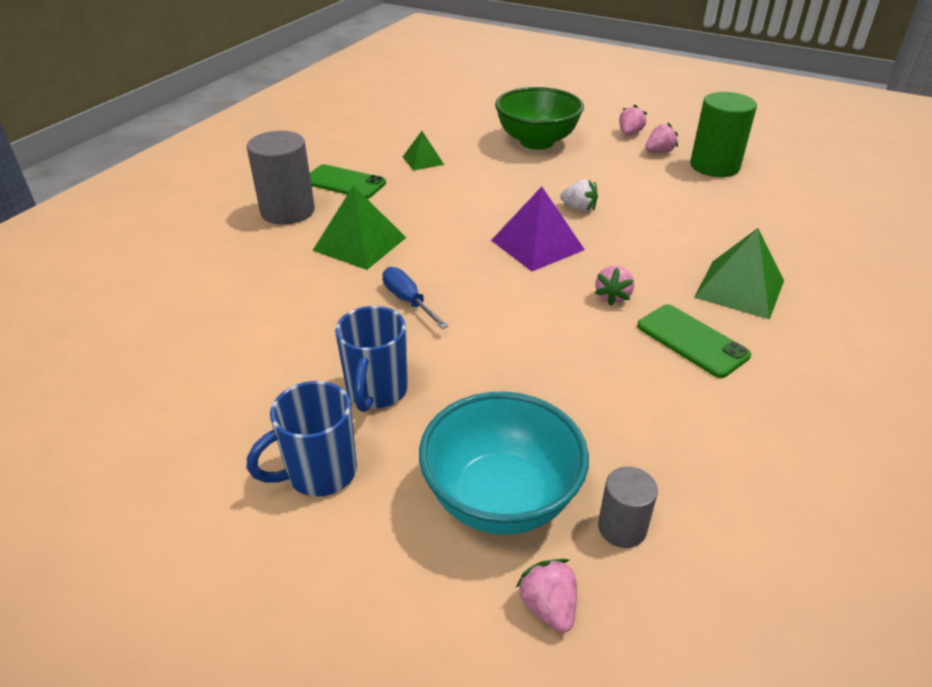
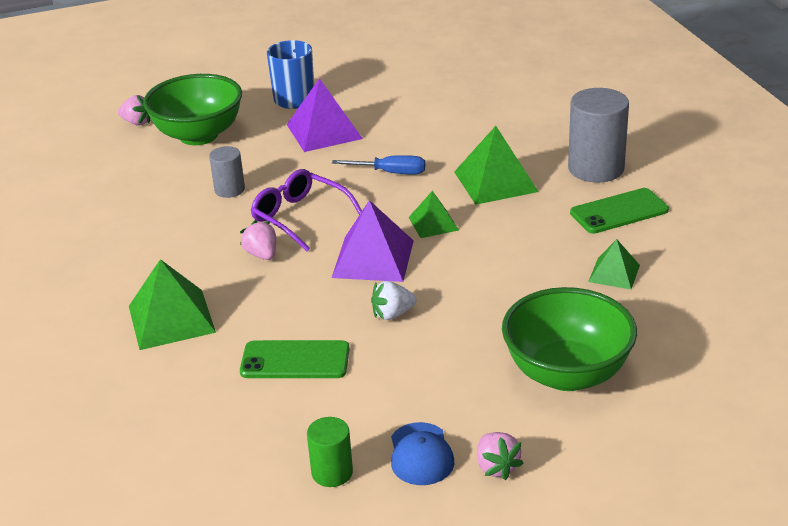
camera: 135 degrees right, 5 degrees down
blue mug [335,306,408,412] -> purple pyramid [287,78,363,152]
turquoise bowl [419,391,589,535] -> green bowl [143,74,242,145]
grey cylinder [598,467,658,548] -> grey cylinder moved to [209,146,245,198]
green phone [637,305,751,378] -> green phone moved to [240,340,350,378]
pink strawberry [645,123,678,153] -> blue cap [391,422,454,485]
green cylinder [690,92,757,177] -> green cylinder [307,417,353,487], size x0.55
none -> purple glasses [251,169,362,251]
none -> green pyramid [408,191,459,238]

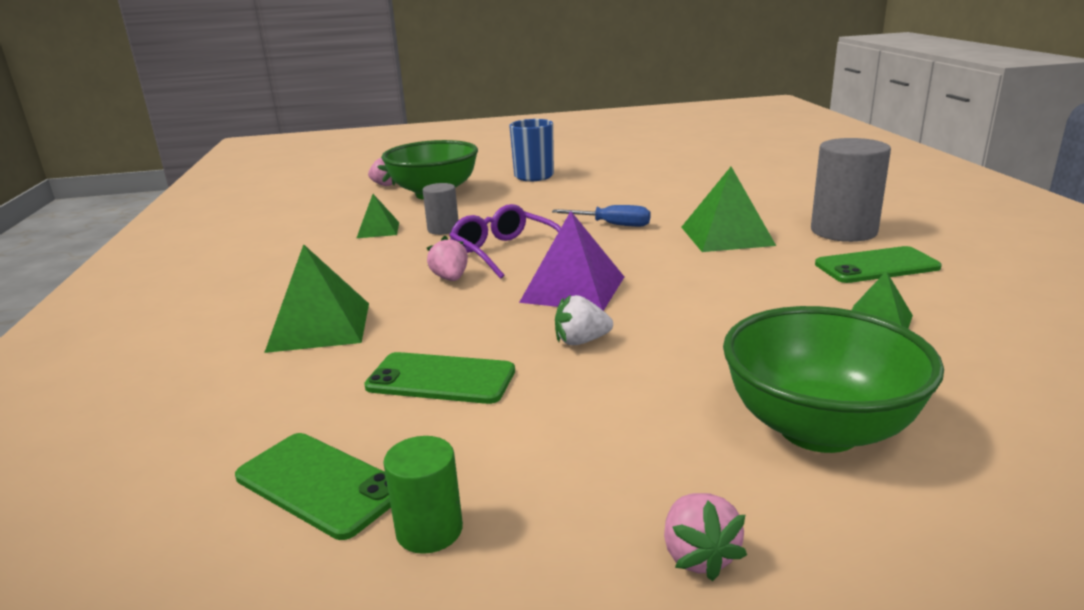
camera: 10 degrees right, 10 degrees down
purple pyramid [287,78,363,152] -> none
blue cap [391,422,454,485] -> none
green pyramid [408,191,459,238] -> green pyramid moved to [357,194,399,238]
none -> green phone [235,433,391,540]

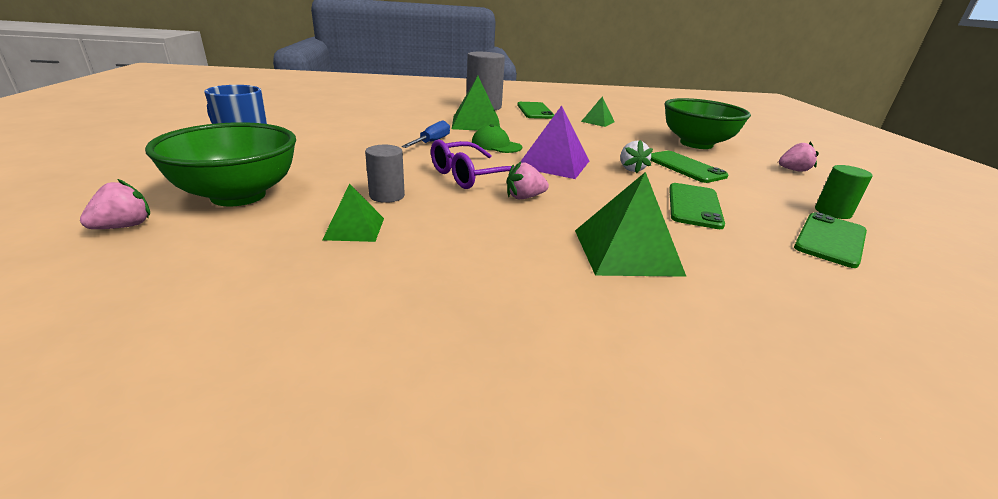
camera: 90 degrees left, 5 degrees up
none -> green cap [472,124,522,153]
none -> green phone [650,151,729,183]

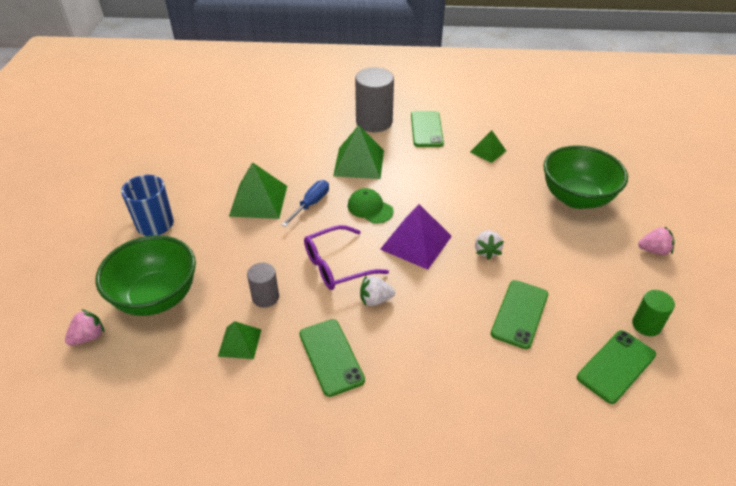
camera: 10 degrees right, 15 degrees up
pink strawberry [506,161,549,199] -> white strawberry [360,275,395,306]
green pyramid [575,172,687,277] -> green pyramid moved to [229,162,287,219]
green phone [650,151,729,183] -> green phone moved to [299,319,365,397]

